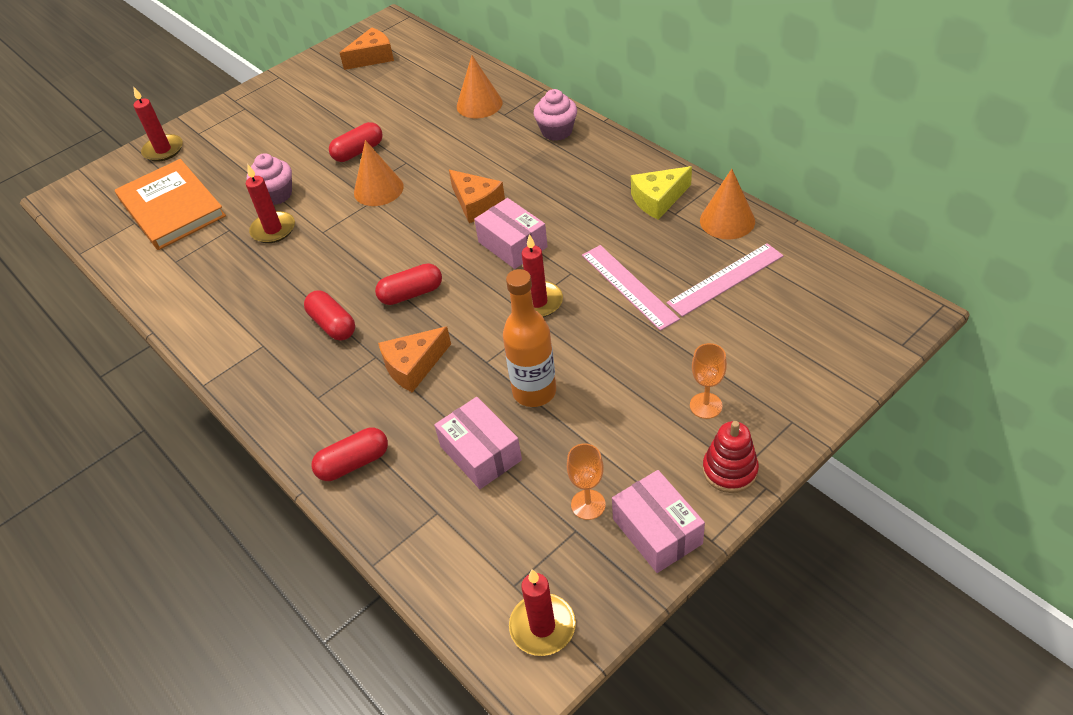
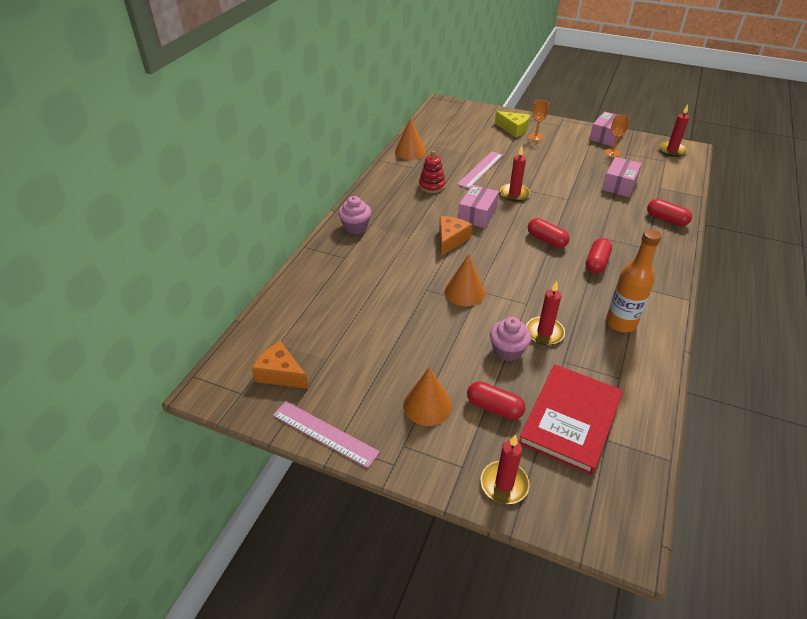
camera: 120 degrees left, 5 degrees down
orange book [115,159,226,250] -> red book [519,364,623,475]
red capsule [329,122,383,162] -> red capsule moved to [467,382,525,420]
orange cheese [378,327,451,392] -> none
orange cone [457,56,503,118] -> orange cone moved to [403,367,452,426]
orange bottle [503,269,556,407] -> orange bottle moved to [606,229,662,332]
yellow cheese [631,166,692,220] -> yellow cheese moved to [495,111,530,138]
pink ruler [667,243,784,317] -> pink ruler moved to [273,401,380,468]
red stacking toy [703,421,759,493] -> red stacking toy moved to [419,151,446,193]

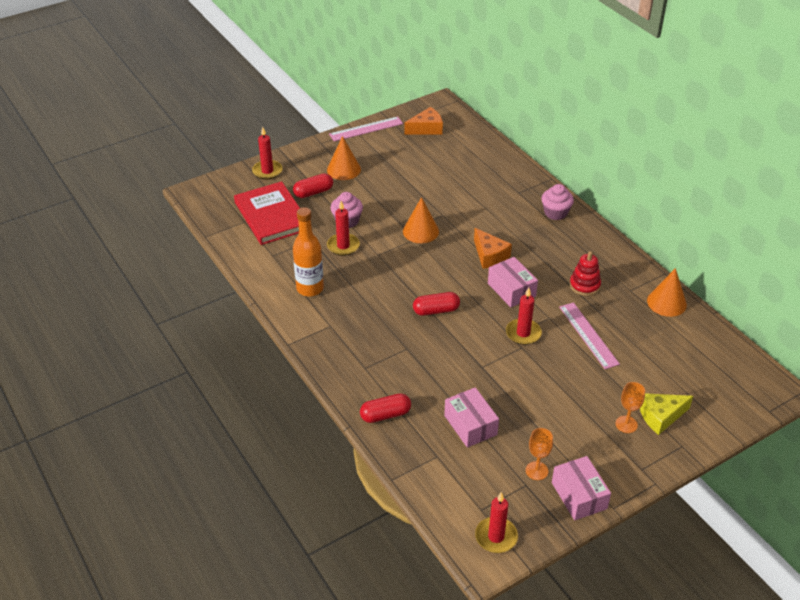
camera: 125 degrees right, 0 degrees up
red capsule [586,238,612,274] -> none

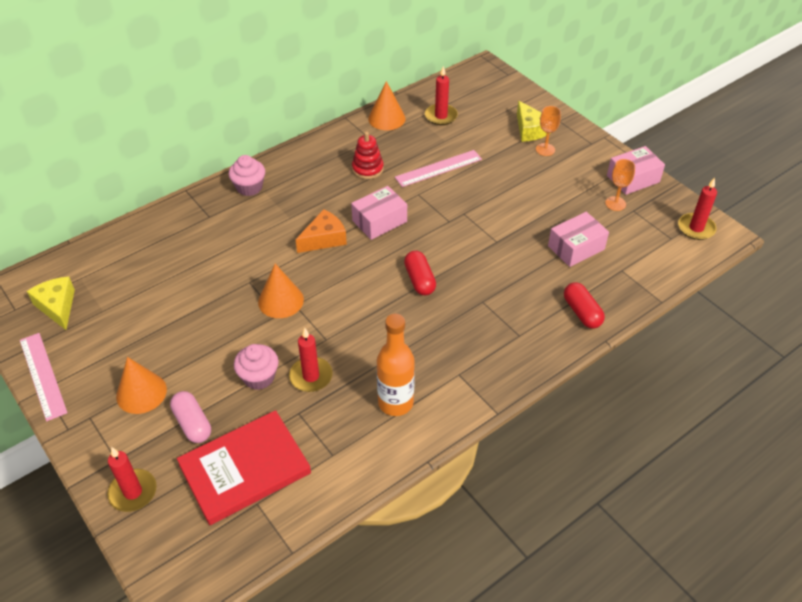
camera: 95 degrees left, 5 degrees up
red capsule [293,173,333,198] -> pink capsule [170,391,211,443]
orange cheese [404,107,443,135] -> yellow cheese [27,277,75,330]
red candle [506,288,542,345] -> red candle moved to [425,66,458,125]

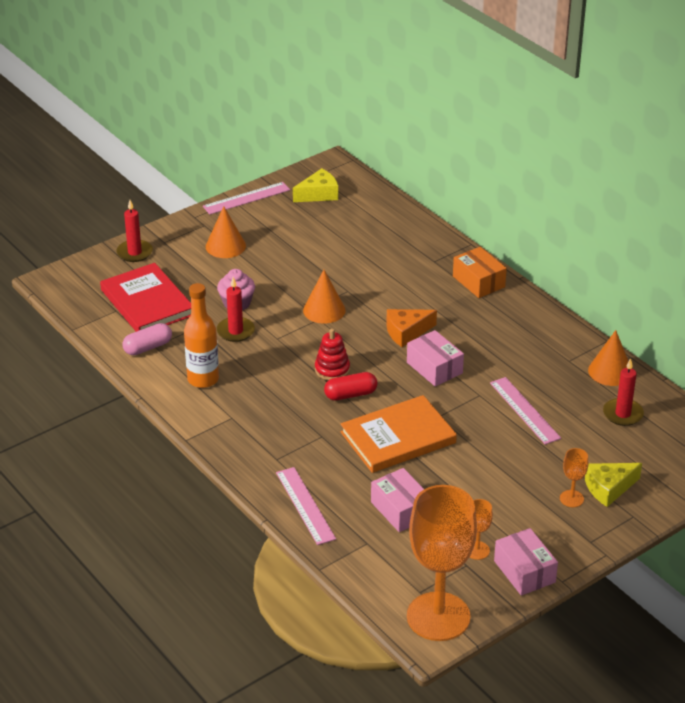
camera: 90 degrees right, 10 degrees down
pink capsule [170,391,211,443] -> pink capsule moved to [123,323,172,355]
pink cupcake [228,155,265,196] -> orange box [453,247,507,298]
orange cheese [295,209,347,253] -> orange cheese turned 105 degrees clockwise [386,309,437,347]
red stacking toy [352,131,384,179] -> red stacking toy moved to [315,329,350,381]
red capsule [564,282,605,328] -> pink ruler [276,467,336,545]
red candle [678,177,717,240] -> orange goblet [407,485,477,641]
none -> orange book [341,395,457,473]

